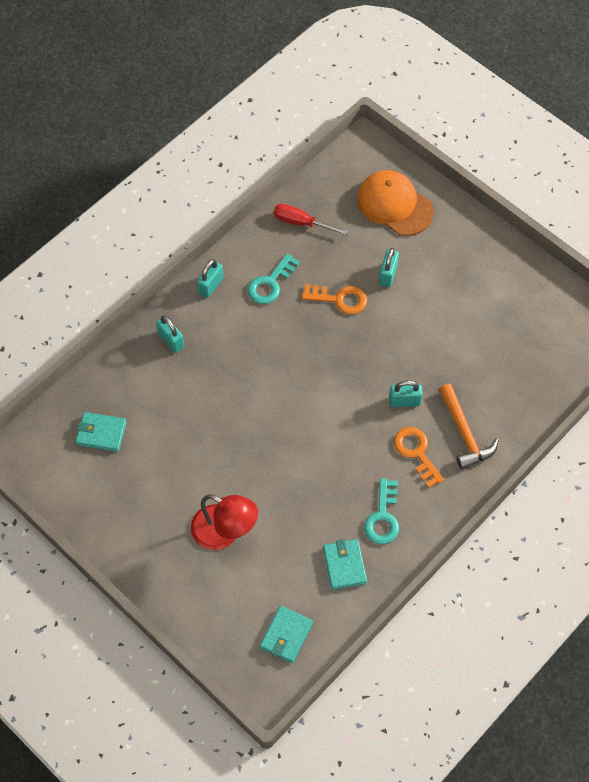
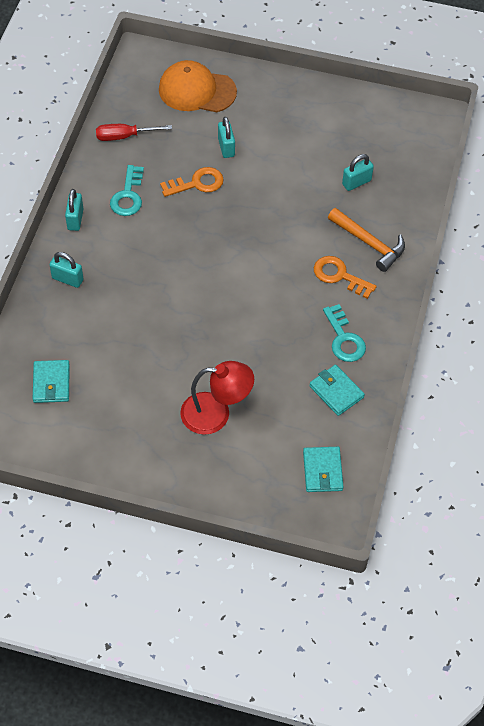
camera: 30 degrees left, 5 degrees down
turquoise wallet [76,412,127,452] -> turquoise wallet turned 75 degrees counterclockwise [33,360,70,403]
turquoise padlock [389,380,423,407] -> turquoise padlock moved to [342,154,374,191]

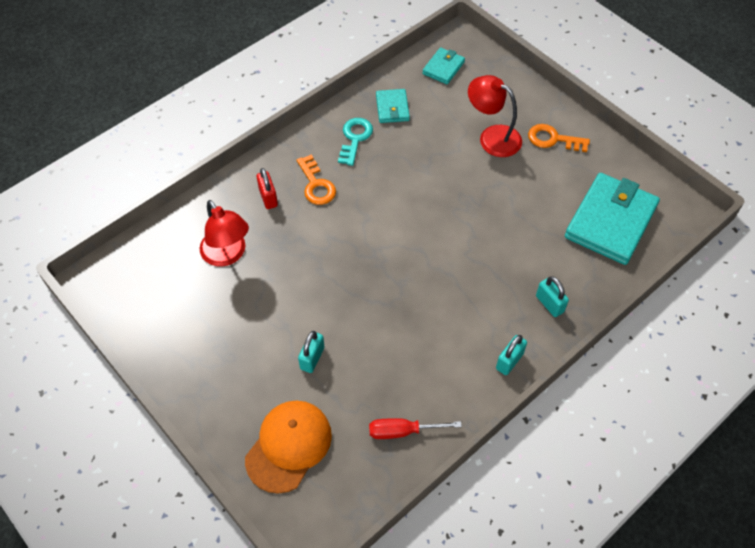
camera: 145 degrees left, 0 degrees up
turquoise wallet [33,360,70,403] -> turquoise wallet [565,173,660,265], size x2.02
red screwdriver [96,124,172,141] -> red screwdriver turned 150 degrees clockwise [369,418,462,439]
turquoise key [110,165,144,216] -> none
orange cap [159,60,237,112] -> orange cap turned 105 degrees counterclockwise [245,401,332,494]
orange key [160,167,224,197] -> orange key moved to [528,124,590,152]
orange hammer [328,208,405,272] -> red padlock [256,168,278,209]
turquoise padlock [342,154,374,191] -> red lamp [199,200,249,267]

